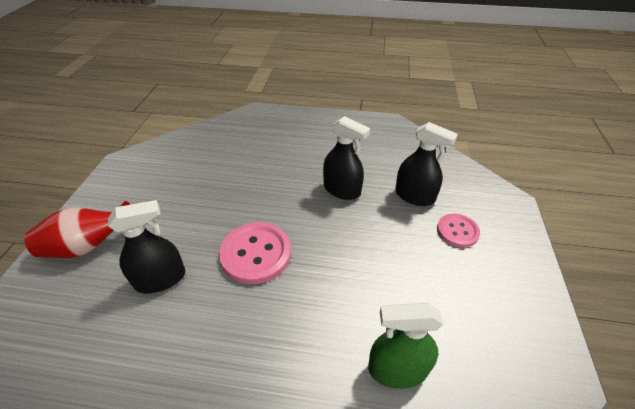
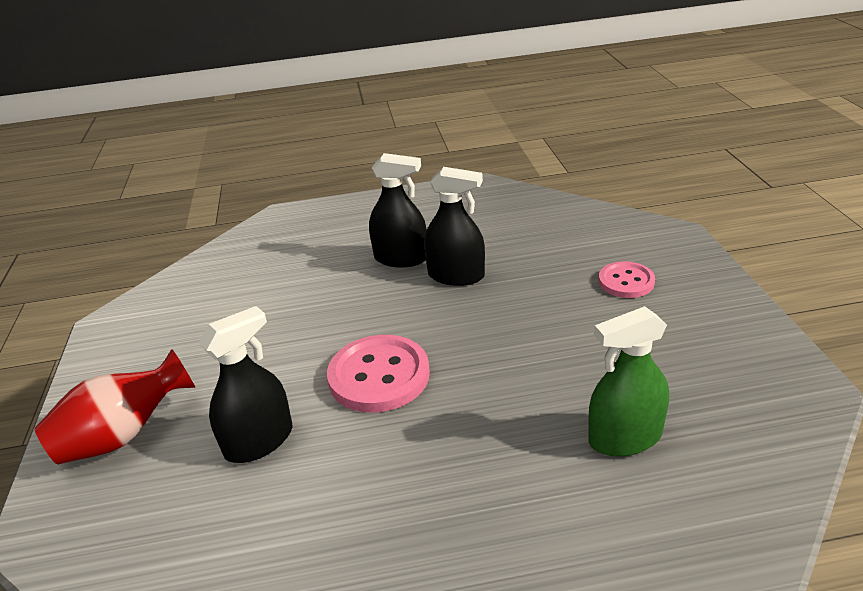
camera: 15 degrees left, 10 degrees down
black spray bottle [395,122,458,206] -> black spray bottle moved to [369,153,427,268]

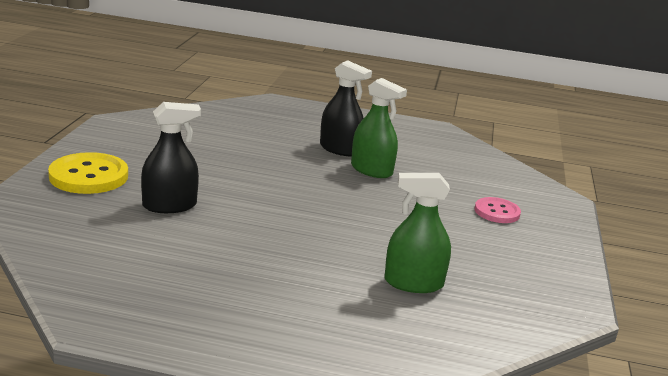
camera: 15 degrees right, 10 degrees down
red vase [34,349,195,465] -> yellow button [48,152,128,194]
pink button [327,335,430,412] -> none
black spray bottle [424,167,485,286] -> green spray bottle [351,78,407,178]

